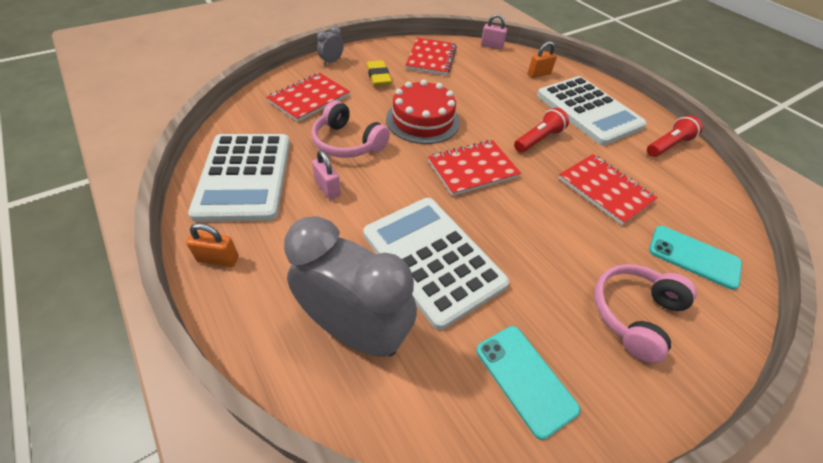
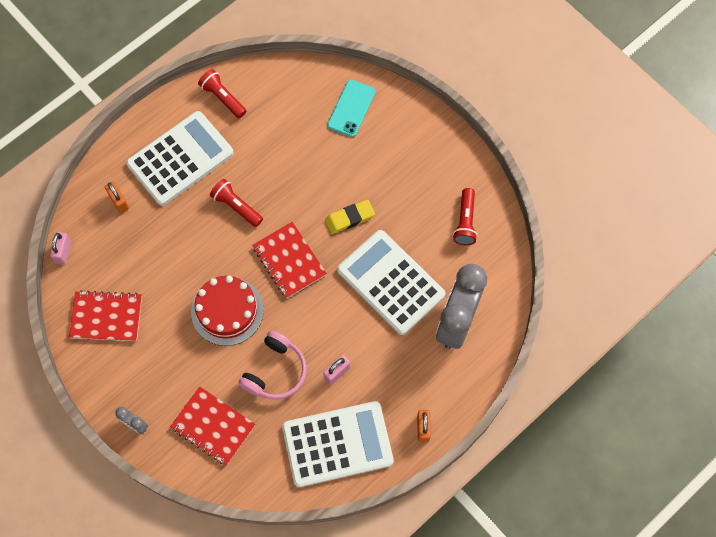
camera: 95 degrees left, 20 degrees up
white calculator [363,198,509,330] -> white calculator turned 90 degrees clockwise [337,230,445,335]
yellow eraser [366,60,392,86] -> yellow eraser moved to [325,200,375,234]
turquoise phone [476,326,581,440] -> red flashlight [453,188,477,245]
red notebook [558,154,658,225] -> none
pink headphones [594,264,697,363] -> none

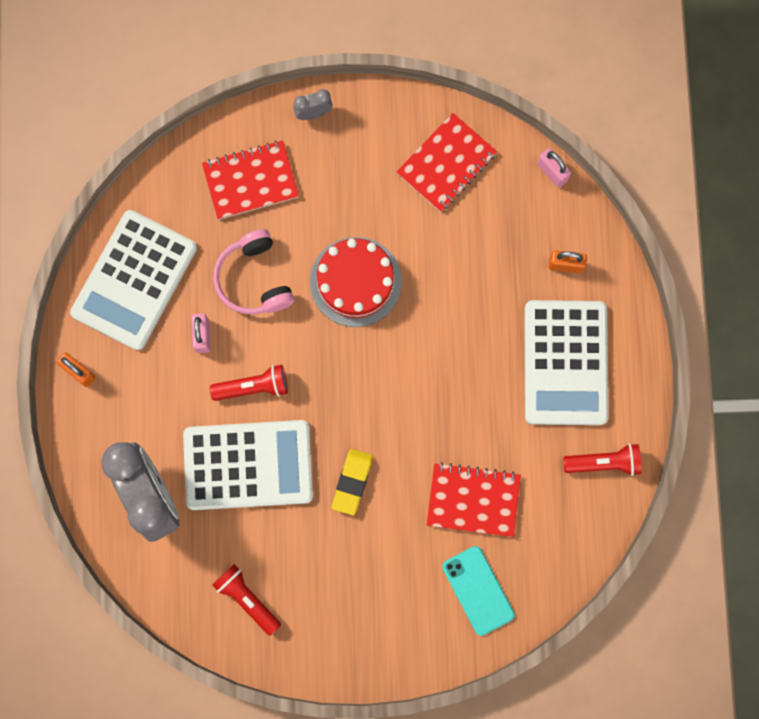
camera: 130 degrees right, 10 degrees up
red flashlight [210,179,263,227] -> red flashlight moved to [210,365,288,401]
red notebook [252,222,327,298] -> red notebook moved to [427,462,521,537]

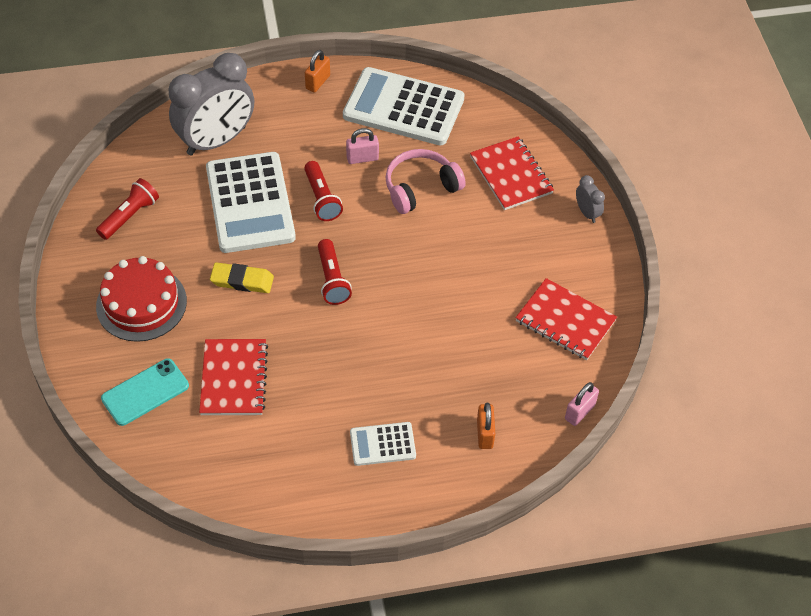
camera: 80 degrees right, 25 degrees down
red cake [310,237,402,327] -> red cake moved to [96,256,187,342]
white calculator [524,300,609,425] -> white calculator [350,422,416,466], size x0.49
red flashlight [563,444,641,476] -> red flashlight moved to [318,239,352,305]

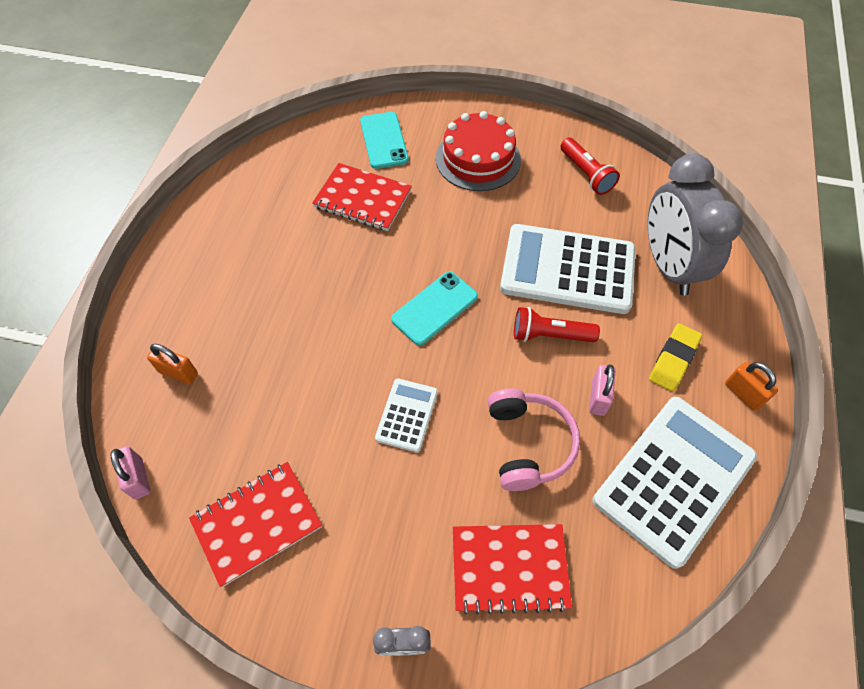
camera: 115 degrees right, 5 degrees up
yellow eraser [210,262,274,293] -> yellow eraser moved to [649,323,702,392]
red flashlight [318,239,352,305] -> turquoise phone [391,272,478,346]
white calculator [350,422,416,466] -> white calculator moved to [375,378,438,452]

